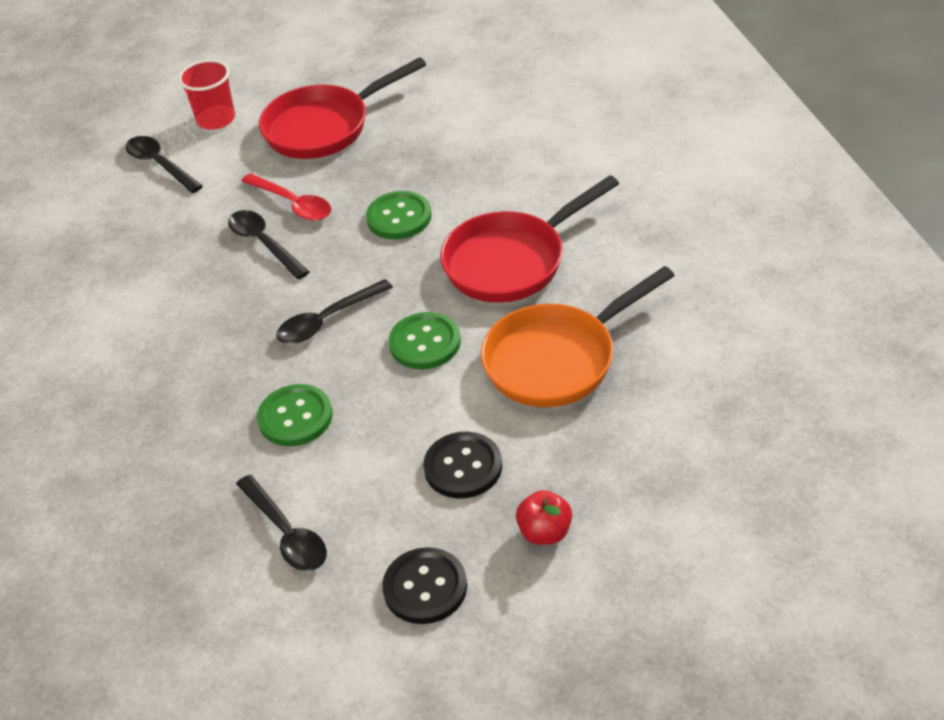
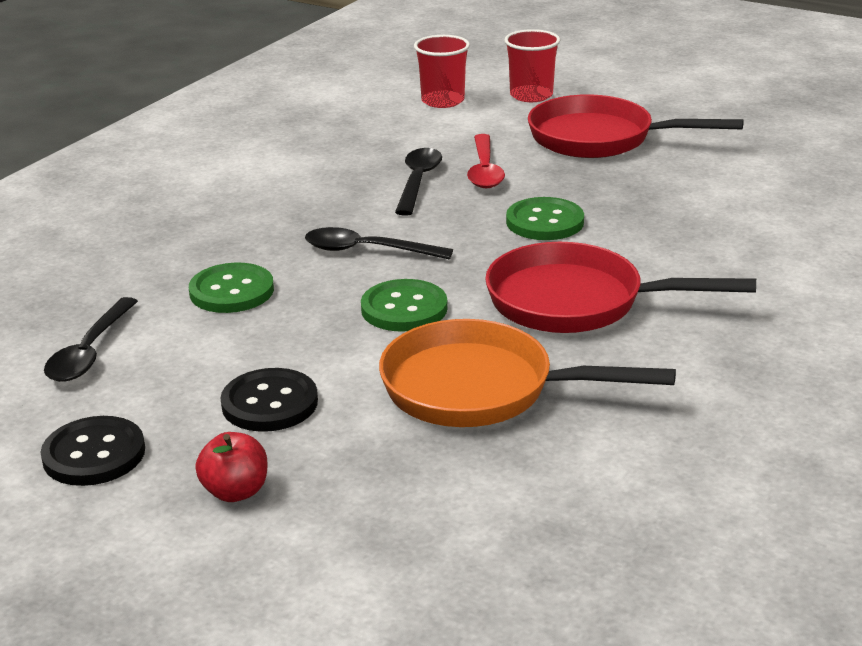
camera: 45 degrees right, 15 degrees down
black spoon [126,136,203,193] -> red cup [414,35,470,108]

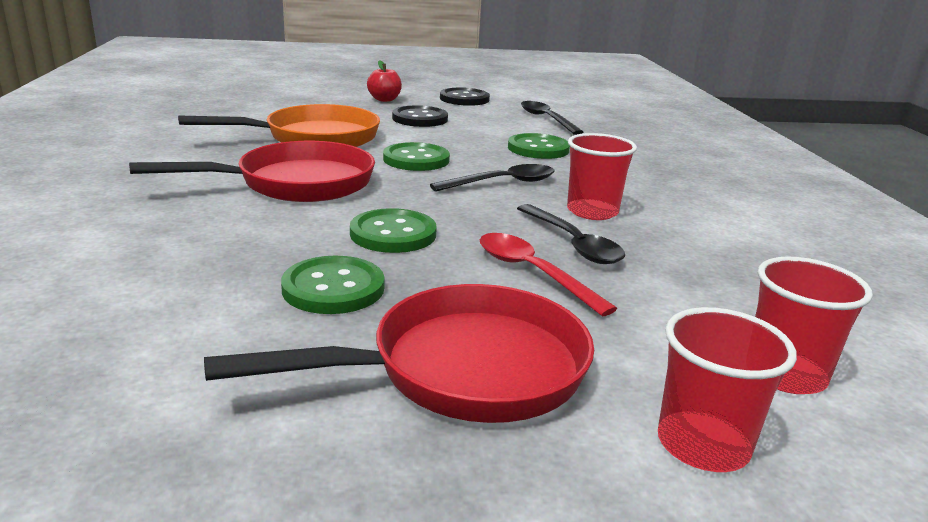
camera: 140 degrees right, 5 degrees down
none -> green button [281,256,384,314]
none -> red cup [567,133,637,220]

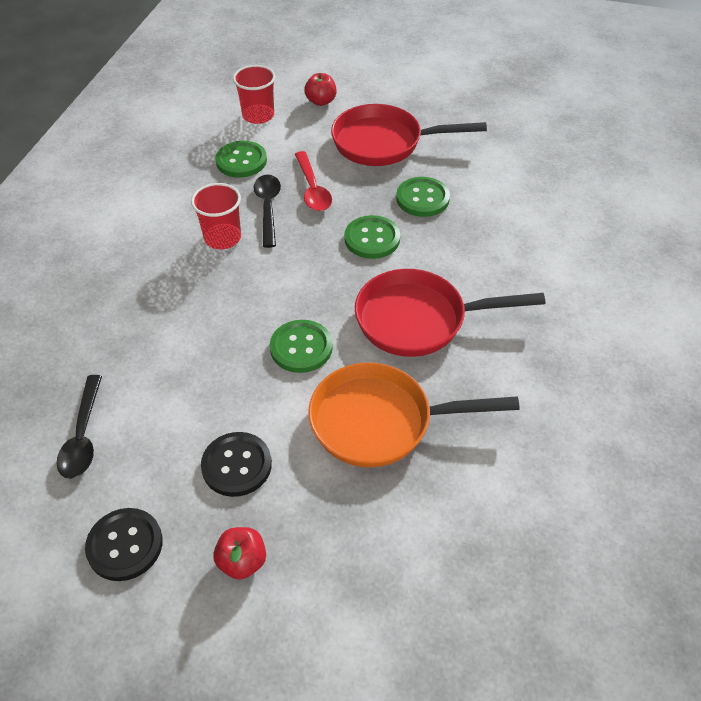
camera: 155 degrees left, 25 degrees up
black spoon [430,164,555,192] -> none
green button [508,133,570,159] -> green button moved to [215,141,267,178]
red cup [658,307,797,472] -> red apple [304,73,337,106]

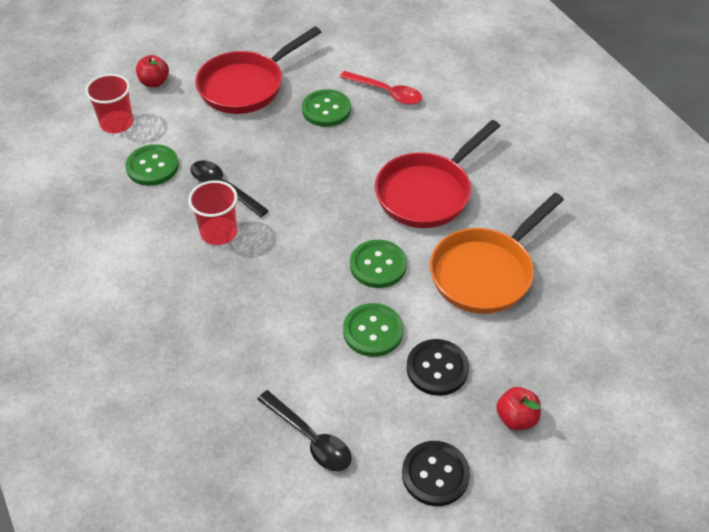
camera: 45 degrees left, 0 degrees up
red spoon [295,151,332,211] -> red spoon moved to [340,71,422,105]
green button [344,215,400,259] -> green button moved to [343,303,403,357]

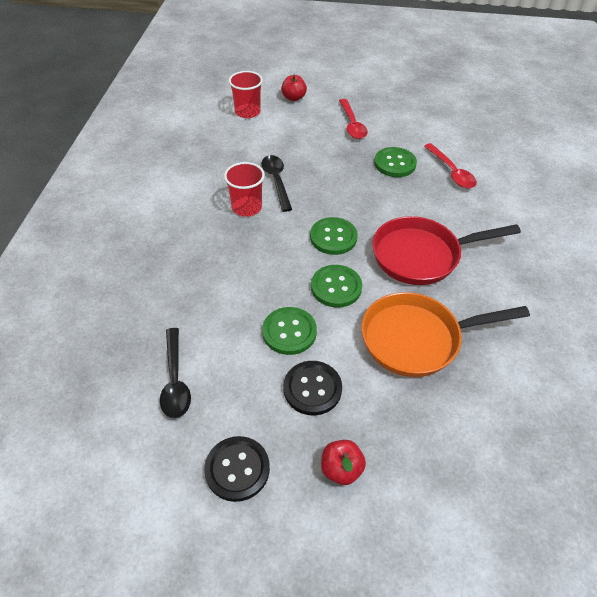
camera: 35 degrees right, 0 degrees up
green button [125,144,179,186] -> green button moved to [310,217,358,255]
red pan [195,26,321,114] -> red spoon [339,99,368,139]

